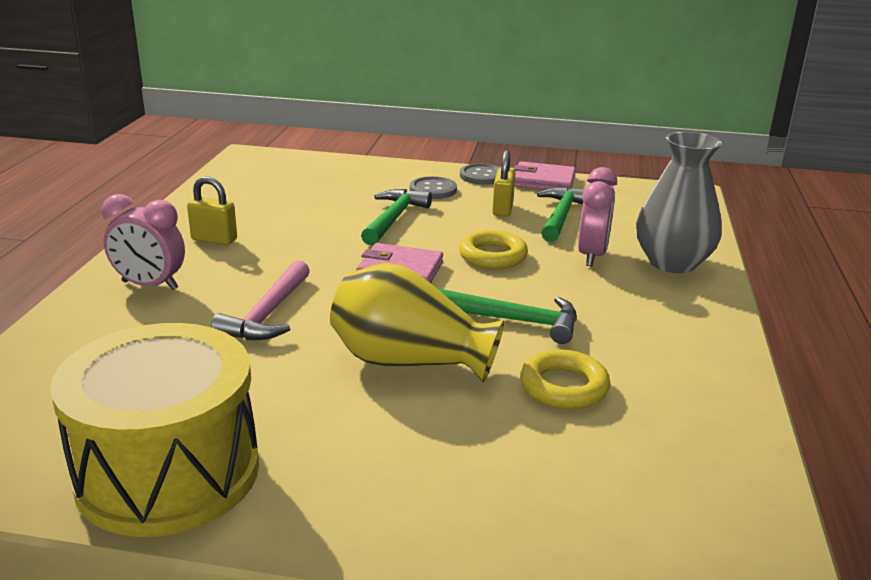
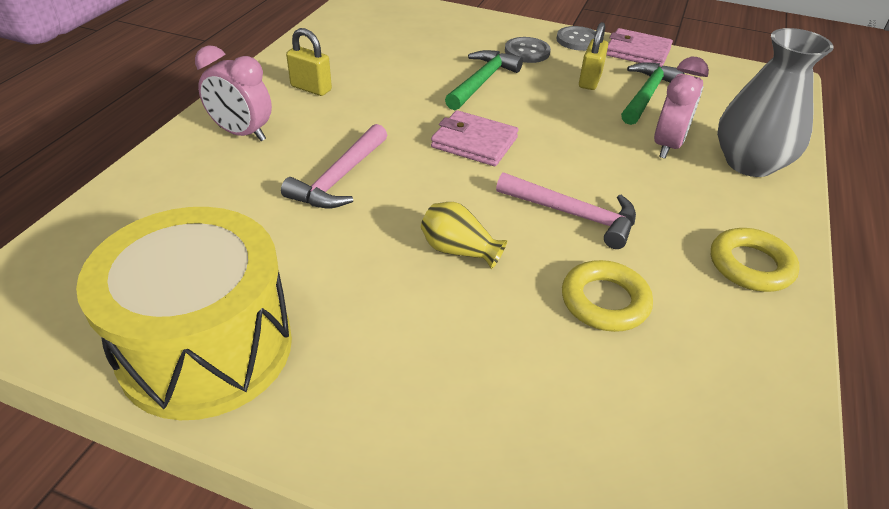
camera: 10 degrees right, 15 degrees up
yellow vase [330,263,505,382] -> yellow vase [421,202,507,269], size x0.52
green hammer [438,288,577,344] -> pink hammer [496,172,636,249]
yellow ring [459,230,528,269] -> yellow ring moved to [711,228,800,292]

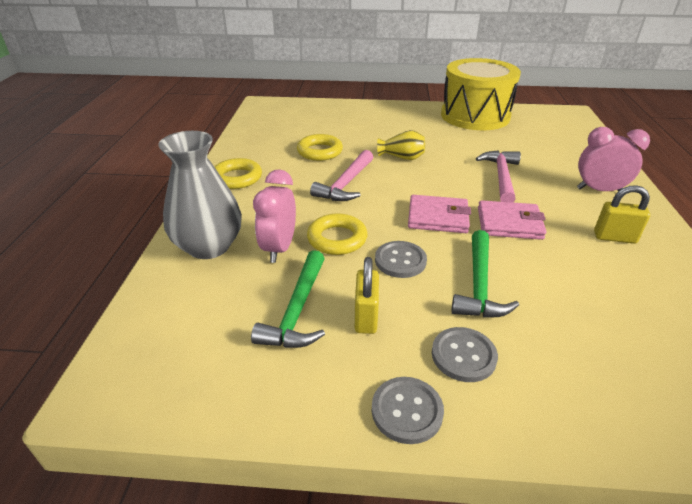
camera: 165 degrees right, 5 degrees down
pink hammer [496,172,636,249] -> pink hammer turned 75 degrees counterclockwise [310,150,373,201]
pink wallet [606,28,673,67] -> pink wallet moved to [478,200,547,240]
none -> yellow ring [307,213,367,255]
none -> grey button [375,241,427,278]

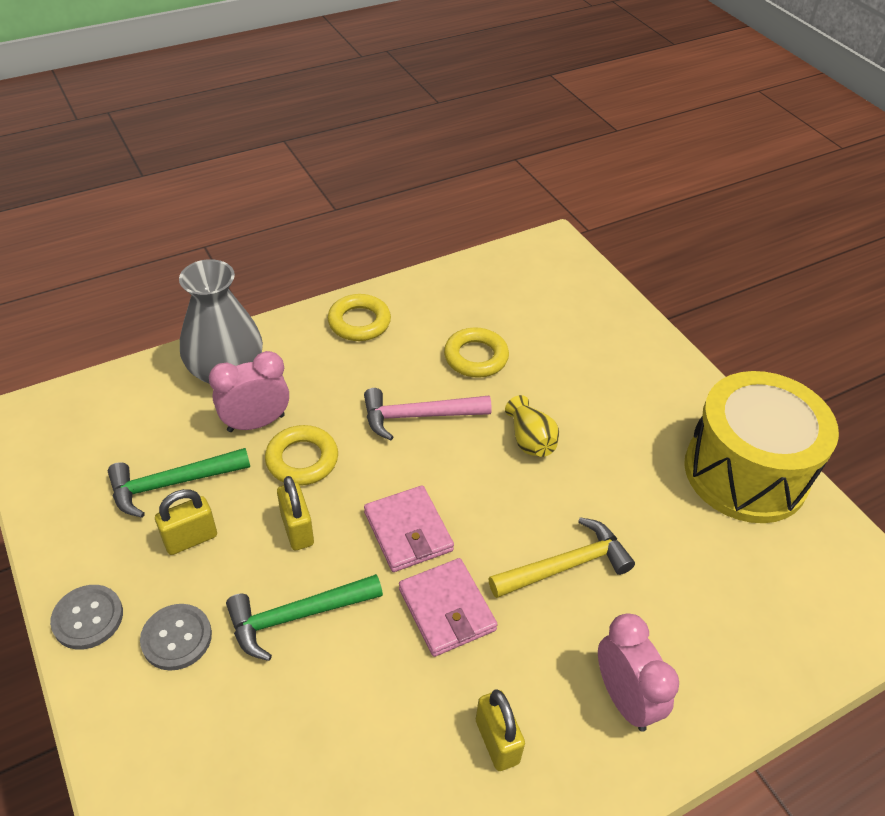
camera: 55 degrees right, 10 degrees up
grey button [375,241,427,278] -> yellow padlock [277,476,314,550]
pink hammer [476,150,521,202] -> yellow hammer [489,517,635,598]

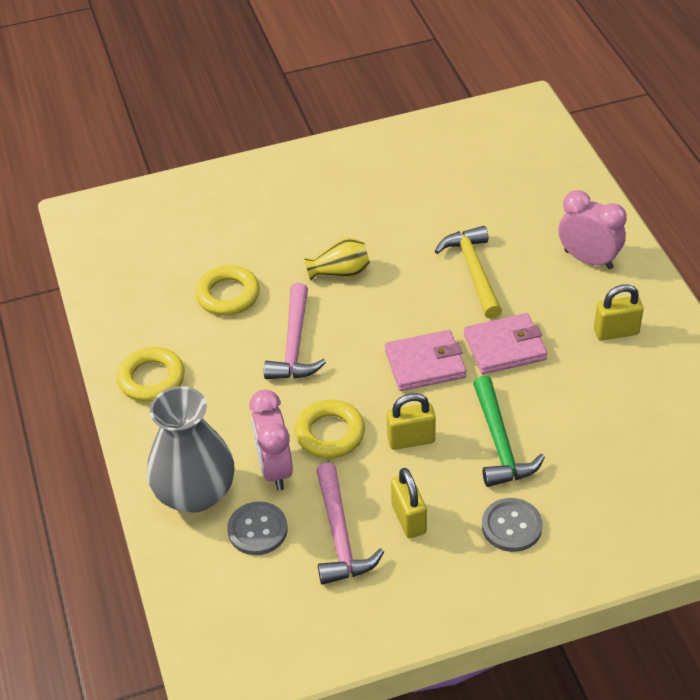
camera: 75 degrees left, 0 degrees up
grey button [50,585,123,649] -> grey button moved to [227,501,288,555]
green hammer [108,448,250,518] -> pink hammer [316,463,384,585]
pink clock [598,614,679,732] -> pink clock turned 45 degrees clockwise [558,190,627,269]
yellow drum [684,371,839,523] -> none

